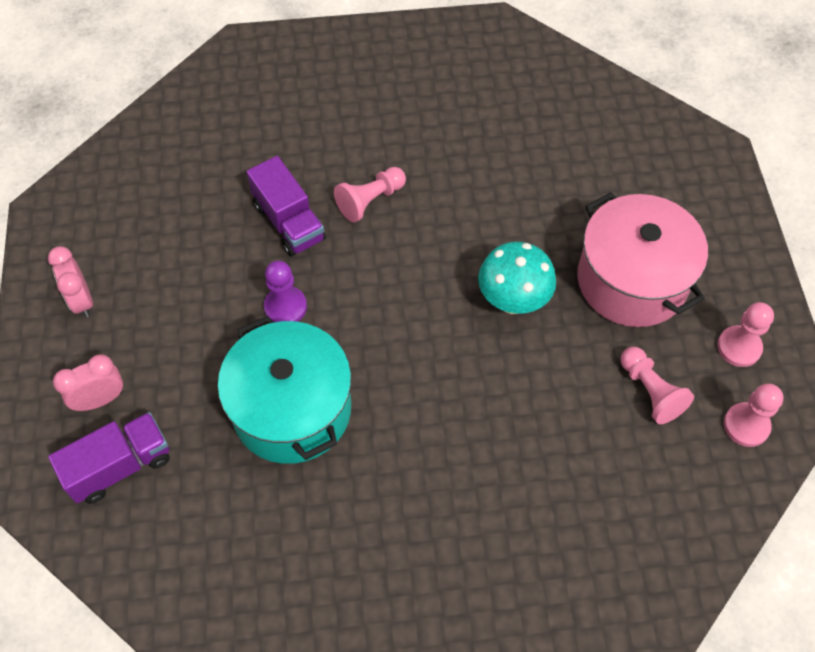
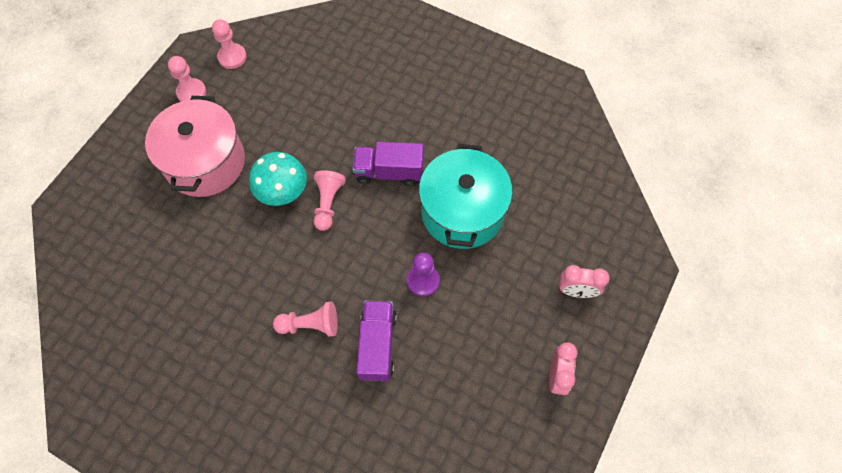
camera: 145 degrees left, 5 degrees up
purple truck [48,412,170,504] -> purple truck moved to [352,142,424,186]
pink pawn [621,347,694,424] -> pink pawn moved to [314,170,346,231]

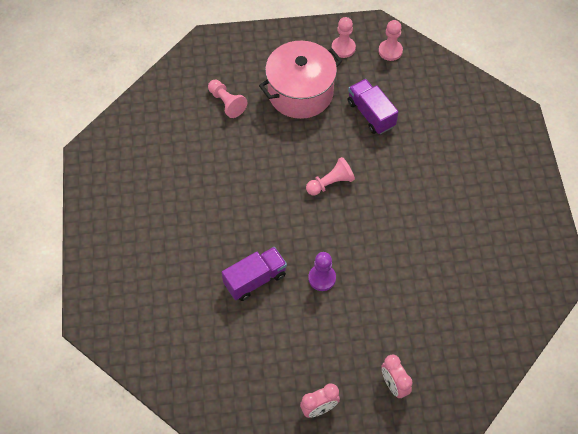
camera: 55 degrees right, 5 degrees down
turquoise mushroom [249,152,307,206] -> none
pink pawn [273,302,338,337] -> pink pawn moved to [208,79,247,118]
purple truck [352,142,424,186] -> purple truck moved to [348,79,399,134]
turquoise pot [419,144,512,249] -> none

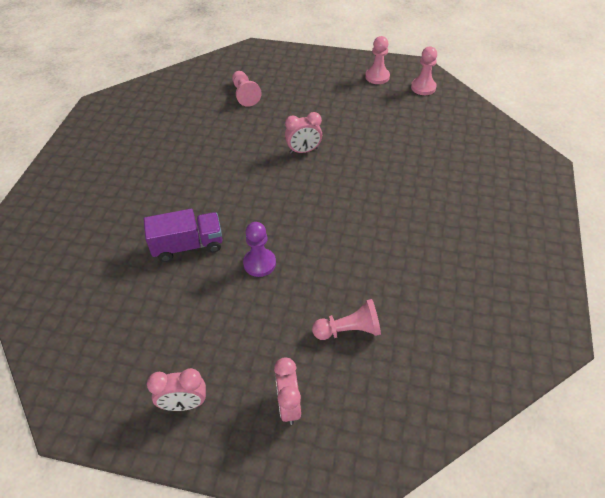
camera: 20 degrees right, 10 degrees down
pink pot [259,41,342,119] -> none
pink pawn [306,157,355,195] -> pink pawn moved to [312,299,381,340]
purple truck [348,79,399,134] -> none
none -> pink clock [285,112,322,154]

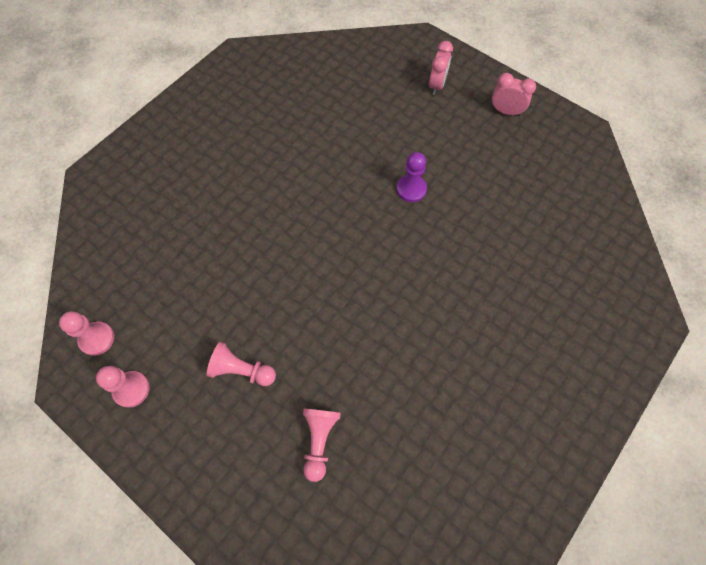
camera: 155 degrees left, 15 degrees up
purple truck [144,209,222,262] -> none
pink clock [285,112,322,154] -> none
pink pawn [312,299,381,340] -> pink pawn moved to [207,342,276,386]

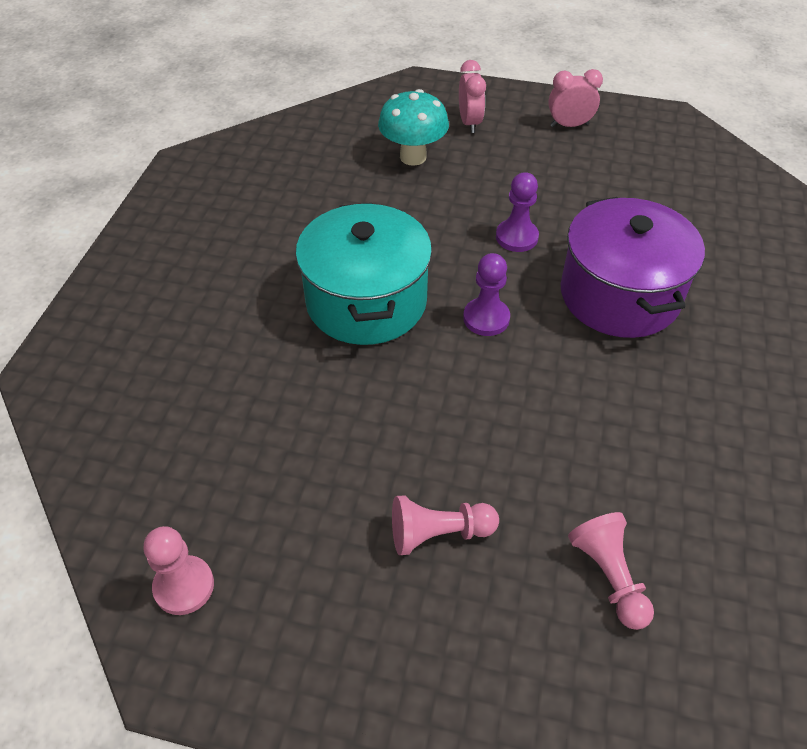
camera: 25 degrees left, 15 degrees down
pink pawn [96,366,150,408] -> none
none -> turquoise pot [296,203,432,345]
none -> turquoise mushroom [378,89,449,166]
none -> purple pawn [463,253,510,336]
none -> purple pot [561,197,705,338]

